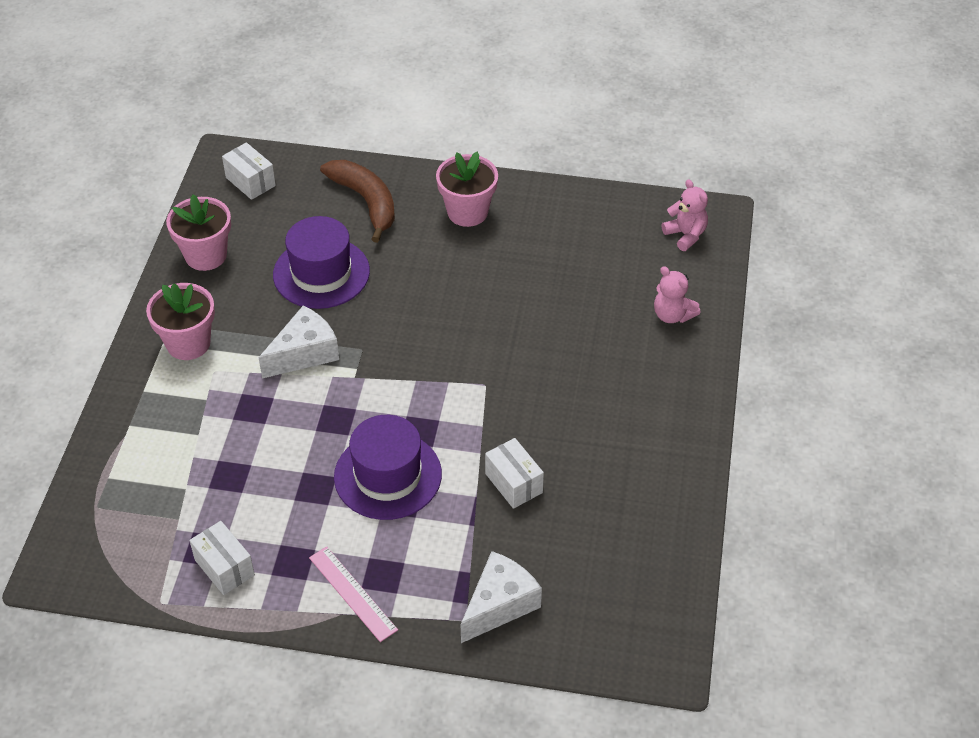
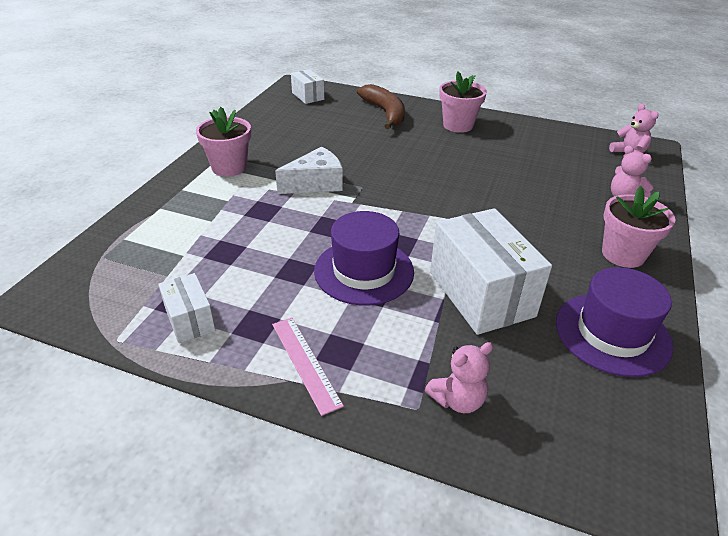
camera: 10 degrees right, 10 degrees down
pink flower pot [166,194,231,271] -> pink flower pot moved to [602,186,675,268]
purple hat [273,216,370,309] -> purple hat moved to [556,267,673,377]
white cheese [460,551,542,643] -> pink teddy bear [425,342,493,413]
white box [485,438,544,509] -> white box [430,208,552,335], size x1.95

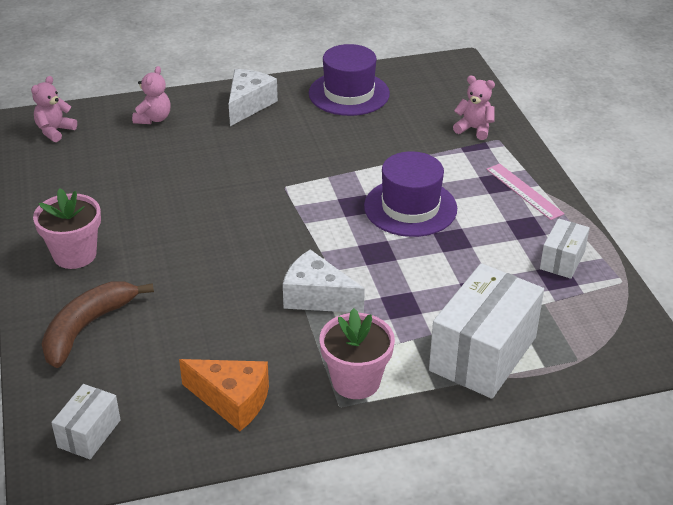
camera: 125 degrees left, 0 degrees up
pink ruler [272,317,344,416] -> pink ruler turned 60 degrees counterclockwise [486,164,564,220]
white box [430,208,552,335] -> white box moved to [429,263,544,399]
pink flower pot [602,186,675,268] -> white cheese [229,69,278,126]
none -> orange cheese [179,359,269,431]

